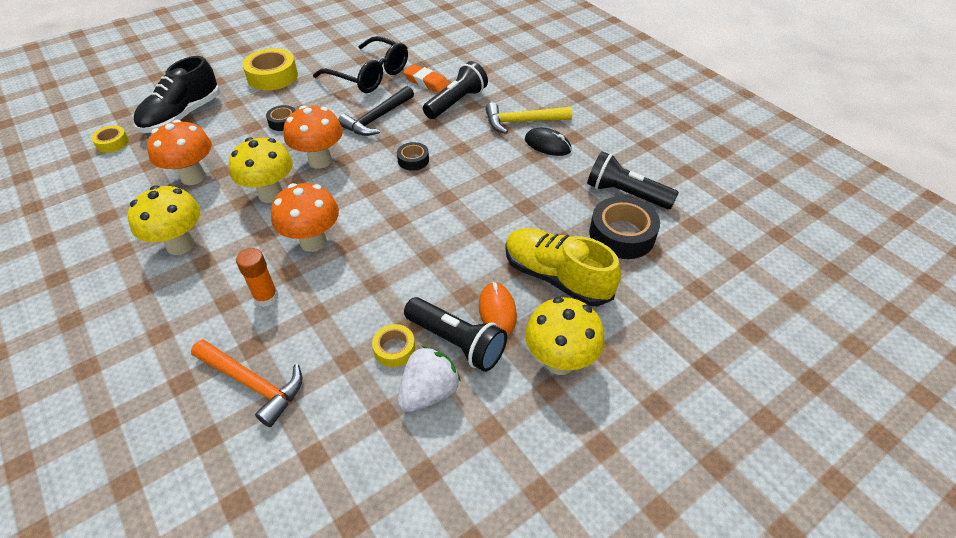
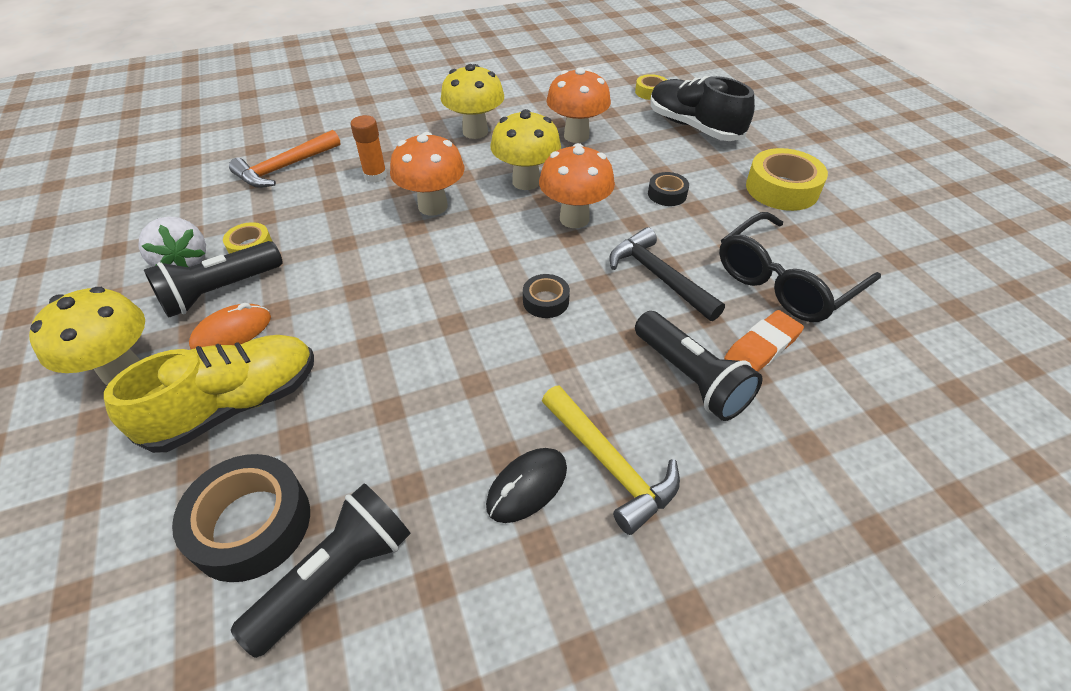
camera: 105 degrees right, 0 degrees up
orange mouse [479,282,517,336] -> orange mouse turned 45 degrees counterclockwise [189,303,271,350]
yellow hammer [485,102,572,134] -> yellow hammer turned 135 degrees clockwise [542,386,680,535]

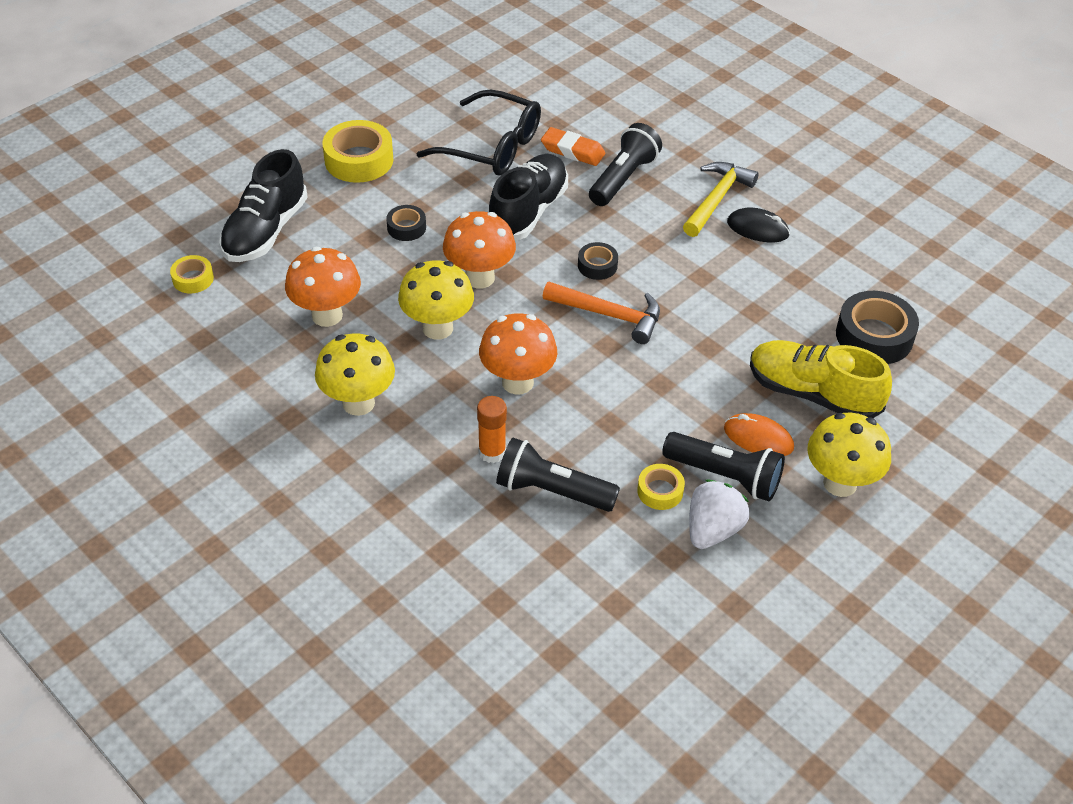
camera: 115 degrees left, 0 degrees up
orange hammer [229,130,341,188] -> orange hammer moved to [543,282,660,344]
black flashlight [231,483,410,658] -> black flashlight moved to [496,438,620,512]
black hammer [609,227,725,321] -> black shoe [489,154,568,241]

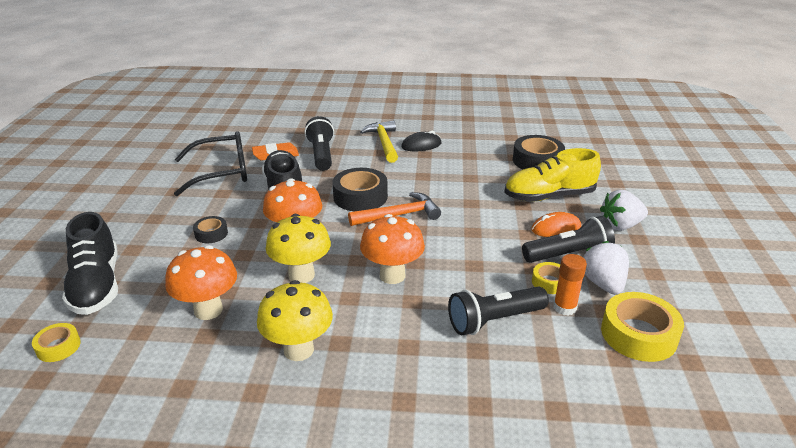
camera: 40 degrees left, 15 degrees down
yellow tape [322,120,393,183] -> yellow tape moved to [601,292,684,362]
orange glue stick [477,396,507,463] -> orange glue stick moved to [553,254,587,316]
black tape [578,242,618,280] -> black tape [332,168,388,212], size x1.85
yellow mushroom [807,413,891,497] -> white strawberry [600,190,648,231]

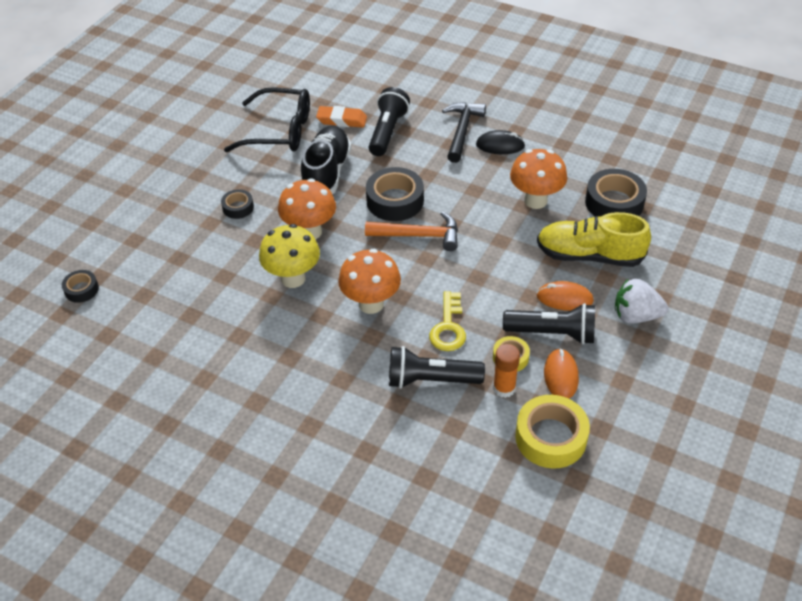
camera: 25 degrees right, 15 degrees up
yellow tape [32,323,81,362] -> black tape [62,270,99,303]
black shoe [62,212,118,315] -> none
orange mushroom [165,245,237,320] -> orange mushroom moved to [510,149,567,209]
yellow mushroom [257,280,333,361] -> none
yellow hammer [360,120,398,163] -> black hammer [442,102,486,163]
white strawberry [583,241,629,295] -> orange mouse [544,348,579,399]
none -> yellow key [429,291,466,351]

